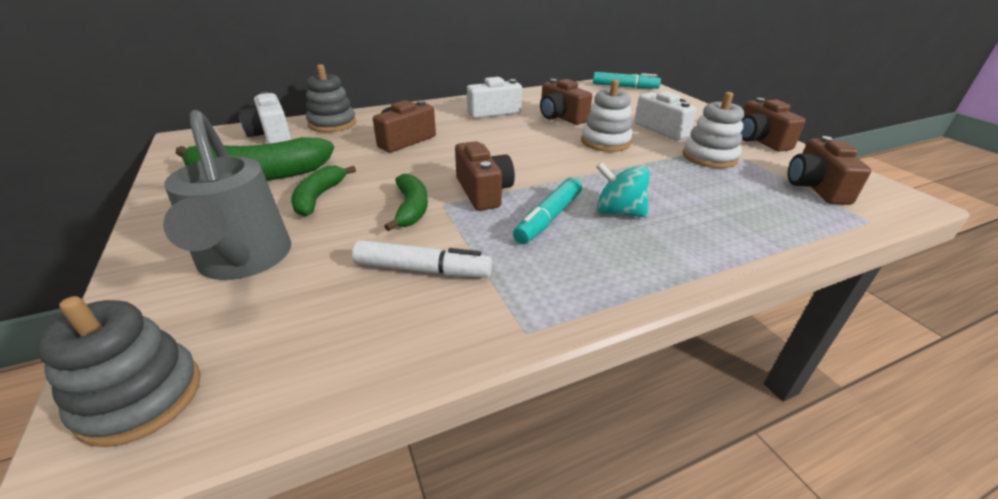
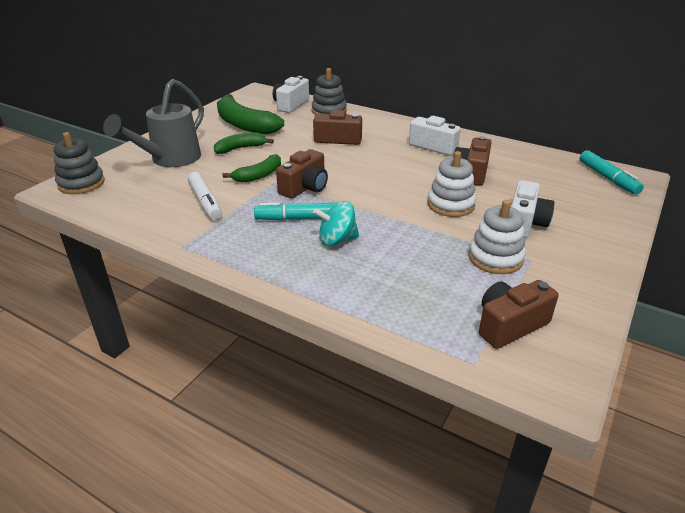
camera: 55 degrees right, 0 degrees up
turquoise spinning top [596,162,650,218] -> turquoise spinning top turned 90 degrees counterclockwise [313,201,359,246]
brown camera [741,98,806,151] -> none

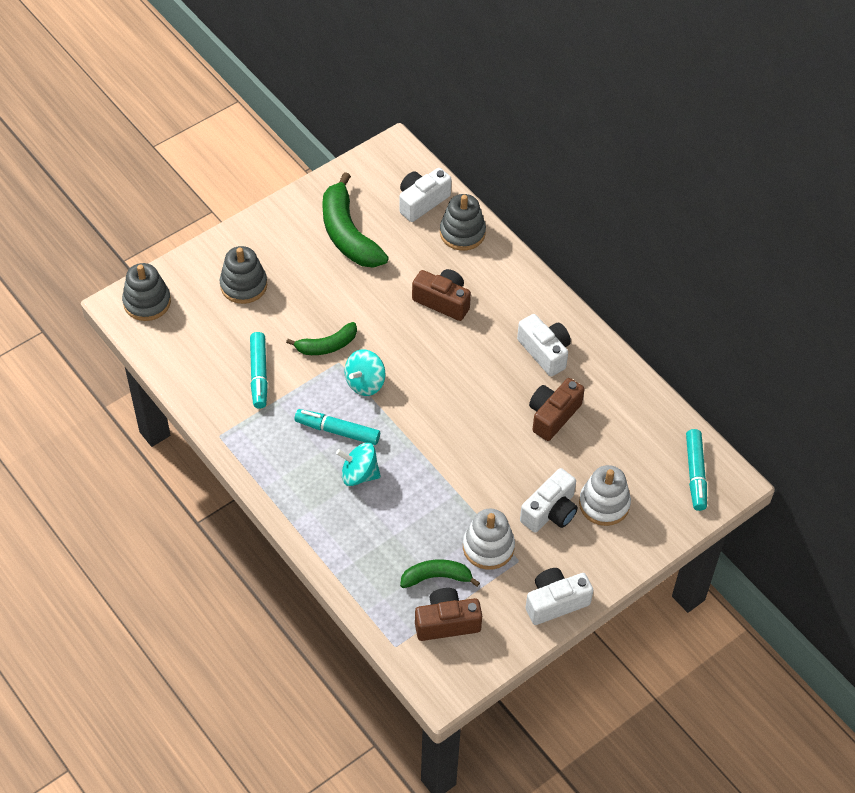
camera: 20 degrees right, 20 degrees up
grey watering can [103,79,204,167] -> grey stacking toy [220,246,267,304]
white marker [188,172,222,220] -> turquoise marker [250,332,268,409]
green banana [214,133,274,154] -> green banana moved to [400,559,480,588]
brown camera [276,149,328,199] -> turquoise spinning top [344,349,386,396]
white stacking toy [427,151,476,217] -> white stacking toy moved to [579,465,631,526]
none -> white camera [526,568,593,625]

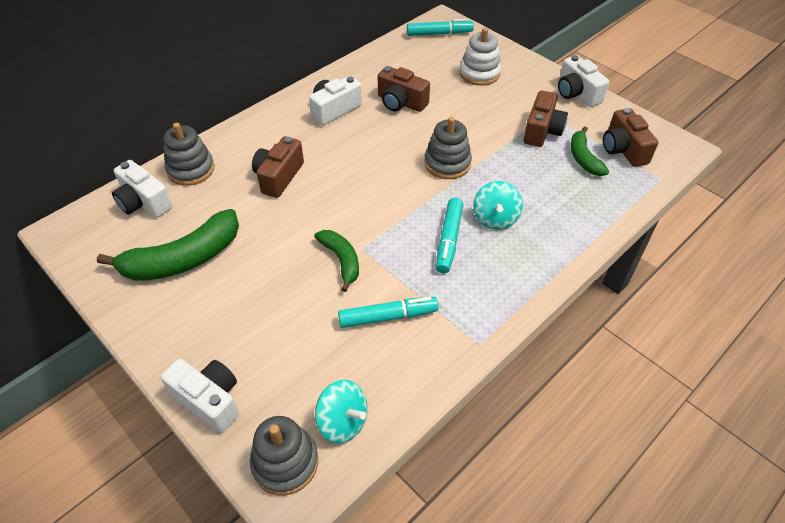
camera: 95 degrees left, 5 degrees down
grey stacking toy [220,246,267,304] -> grey stacking toy moved to [425,117,472,179]
turquoise spinning top [344,349,386,396] -> turquoise spinning top moved to [315,380,368,444]
white stacking toy [463,509,515,570] -> brown camera [524,91,568,147]
white camera [520,468,578,533] -> white camera moved to [160,359,239,433]

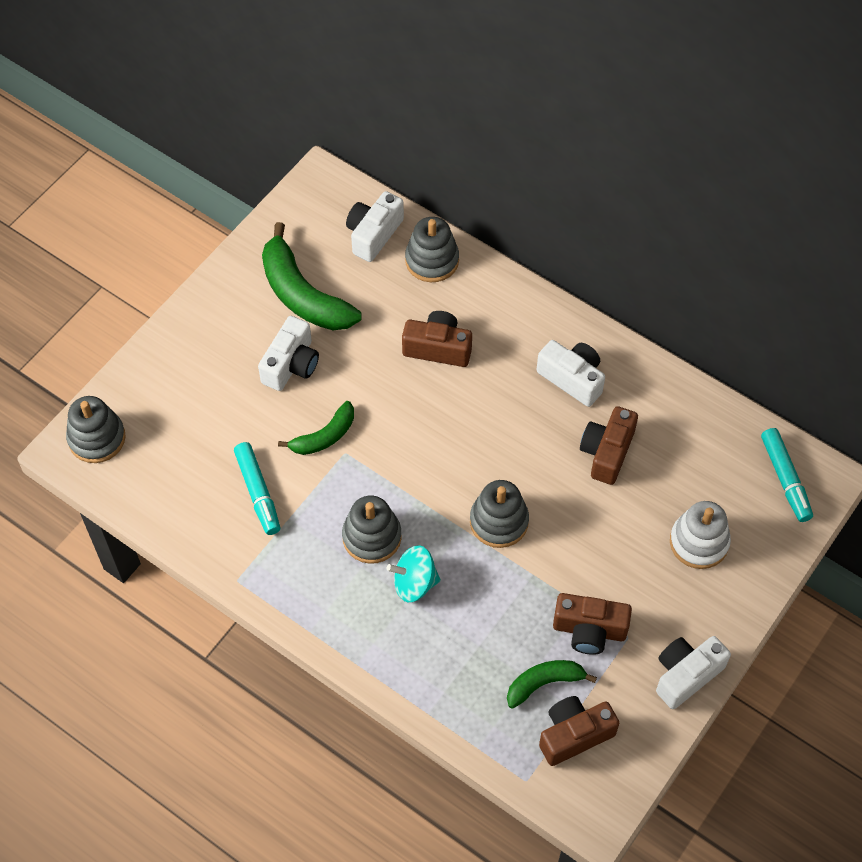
camera: 80 degrees right, 10 degrees up
white camera [160,359,239,433] -> white camera moved to [258,316,319,391]
turquoise spinning top [315,380,368,444] -> none
turquoise marker [436,198,463,273] -> grey stacking toy [342,496,402,564]

